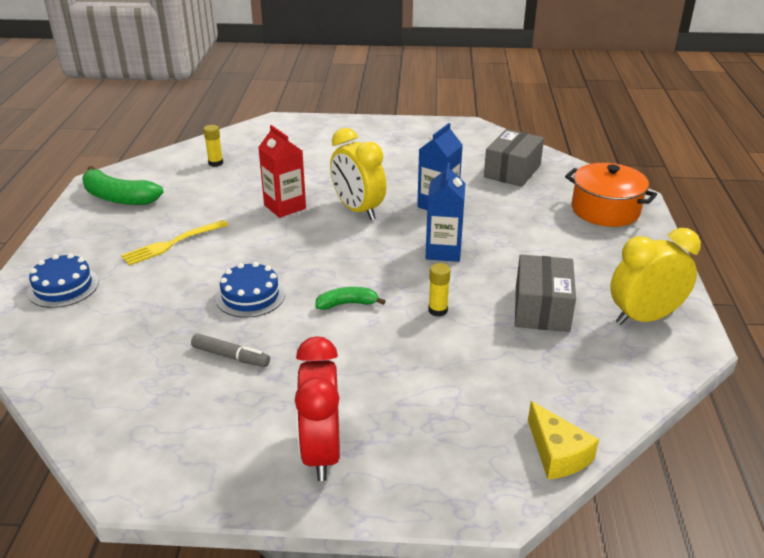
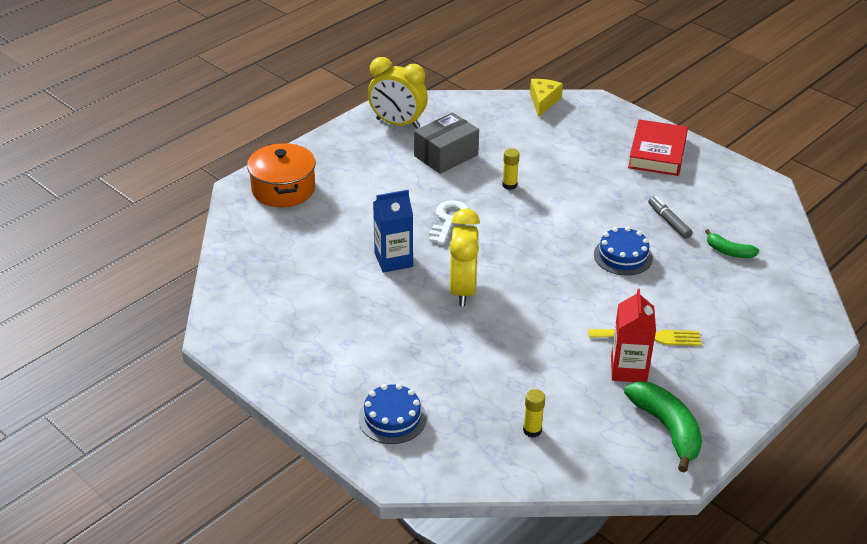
camera: 140 degrees left, 5 degrees up
blue cake [27,253,99,308] -> blue cake moved to [359,384,426,444]
red carton [258,125,306,218] -> red carton moved to [611,289,656,382]
red clock [295,336,340,481] -> red book [628,119,688,176]
green banana [316,287,386,310] -> green banana moved to [705,229,759,258]
blue carton [425,163,465,262] -> white key [429,200,469,245]
grey box [484,129,544,187] -> none

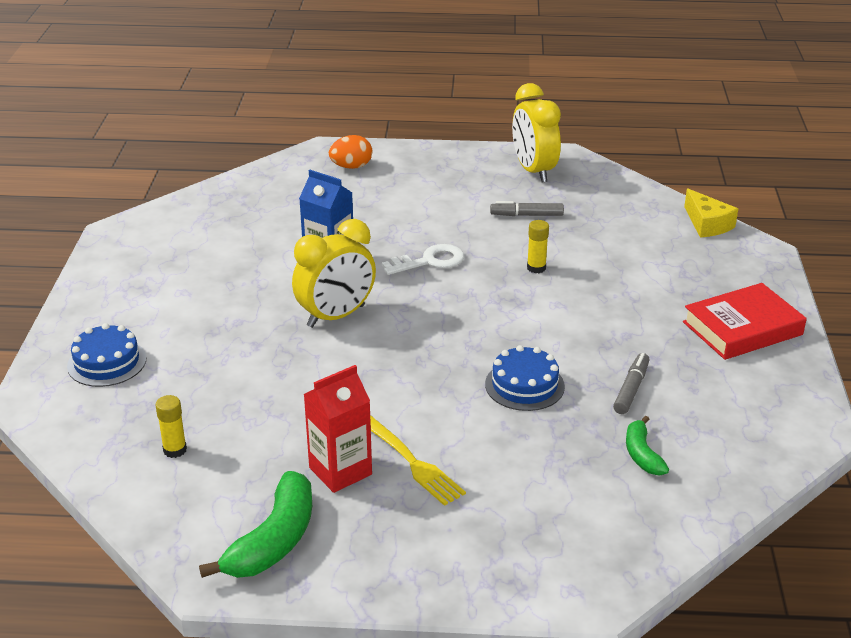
camera: 50 degrees right, 5 degrees down
orange pot [247,143,316,207] -> orange egg [329,135,372,169]
grey box [414,113,479,174] -> grey marker [490,201,564,216]
yellow cheese [530,79,563,118] -> yellow cheese turned 90 degrees clockwise [684,189,738,238]

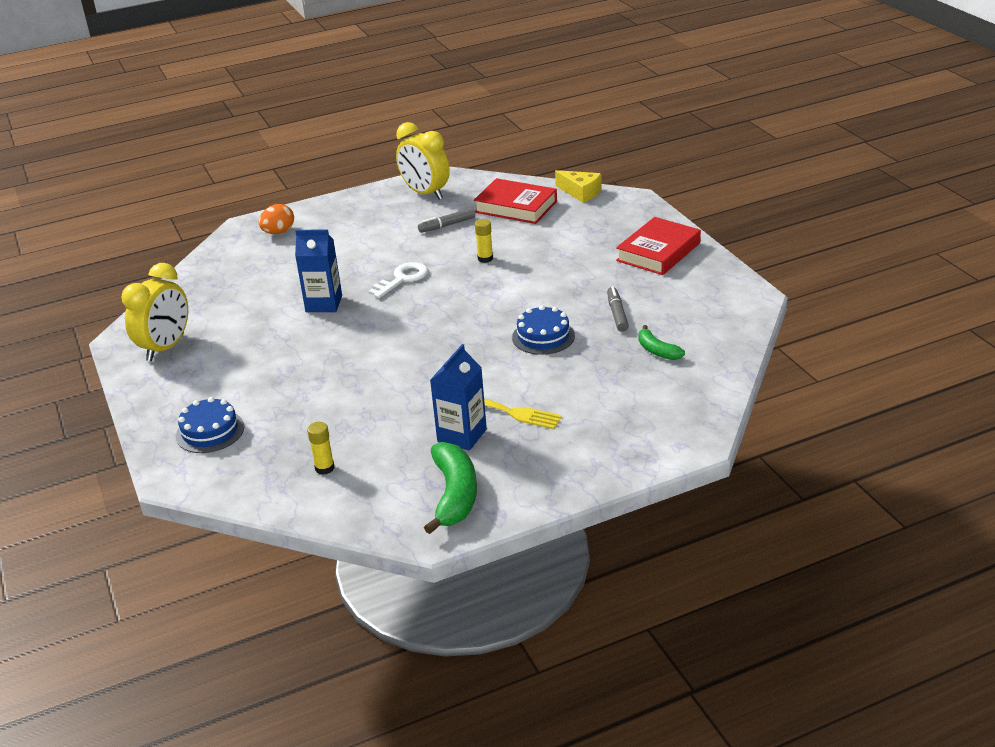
camera: 25 degrees left, 0 degrees up
yellow clock [292,219,376,328] -> yellow clock moved to [122,263,188,361]
red carton [304,365,372,493] -> blue carton [430,344,487,451]
none -> red book [474,178,557,224]

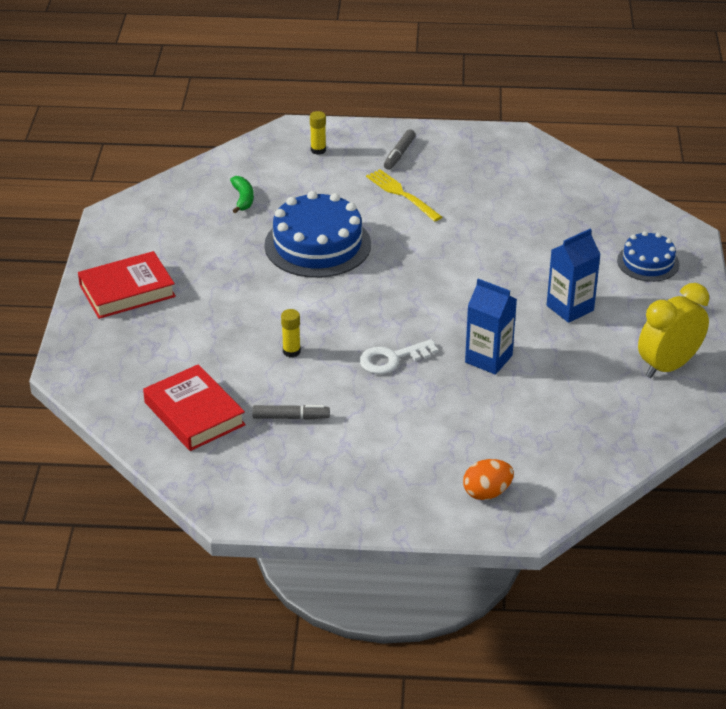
camera: 155 degrees left, 5 degrees up
yellow glue stick [307,422,334,475] -> yellow glue stick moved to [310,111,326,155]
yellow clock [396,122,450,199] -> none
green banana [424,442,477,534] -> none
blue carton [430,344,487,451] -> blue carton moved to [547,229,601,323]
blue cake [512,305,575,355] -> blue cake [264,191,371,278], size x1.75
yellow cheese [555,170,602,203] -> none
grey marker [607,286,629,332] -> grey marker moved to [384,129,416,170]

